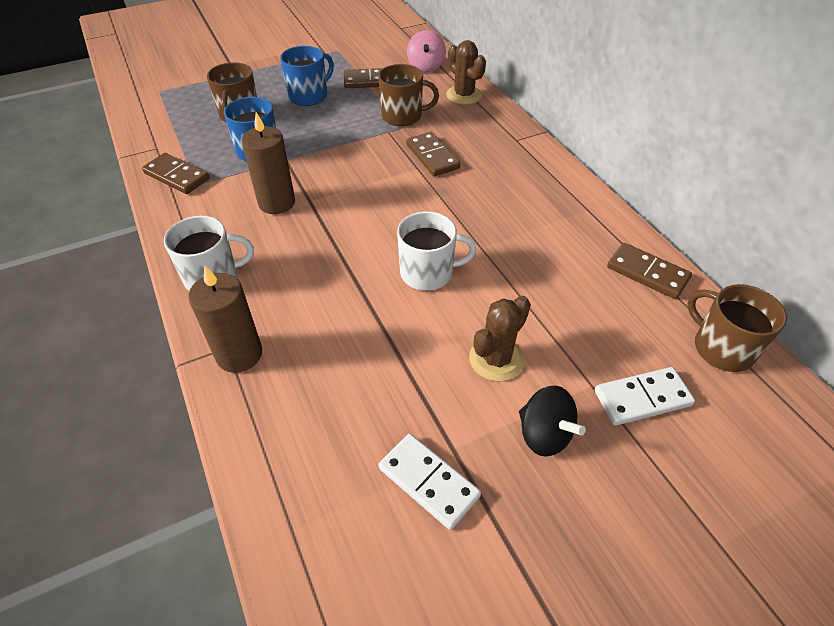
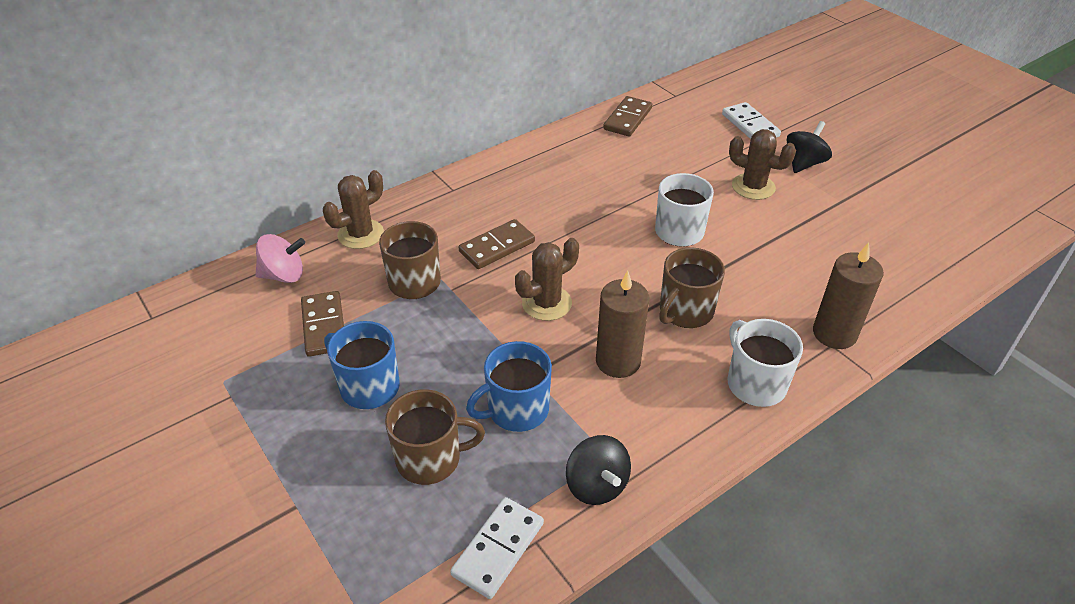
camera: 100 degrees left, 5 degrees down
brown domino [142,153,210,194] -> black spinning top [566,435,631,505]
white domino [378,434,481,530] -> white domino moved to [450,497,544,599]
brown mug [687,284,787,372] -> brown mug moved to [659,247,725,328]
none -> brown cactus [515,238,579,321]

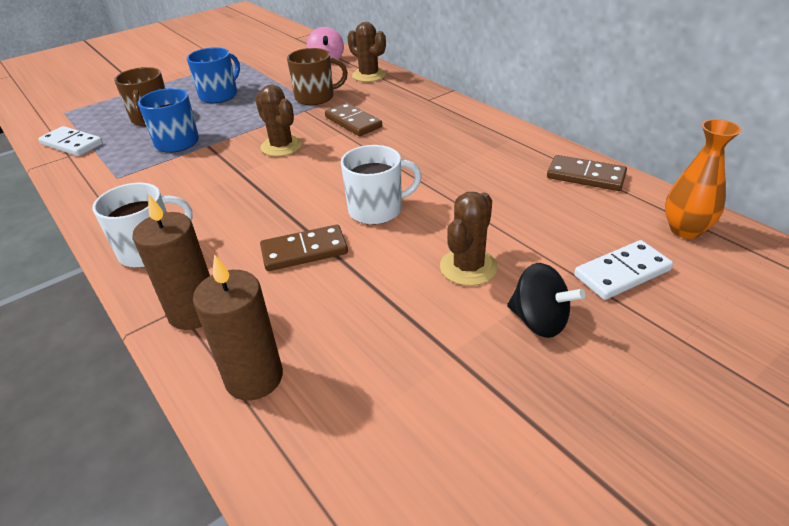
camera: 90 degrees right, 5 degrees down
brown domino [301,291,344,357] -> brown domino moved to [260,225,348,271]
black spinning top [566,435,631,505] -> none
brown candle [596,270,649,378] -> brown candle moved to [193,254,283,401]
brown mug [659,247,725,328] -> none
none -> orange vase [665,119,742,239]

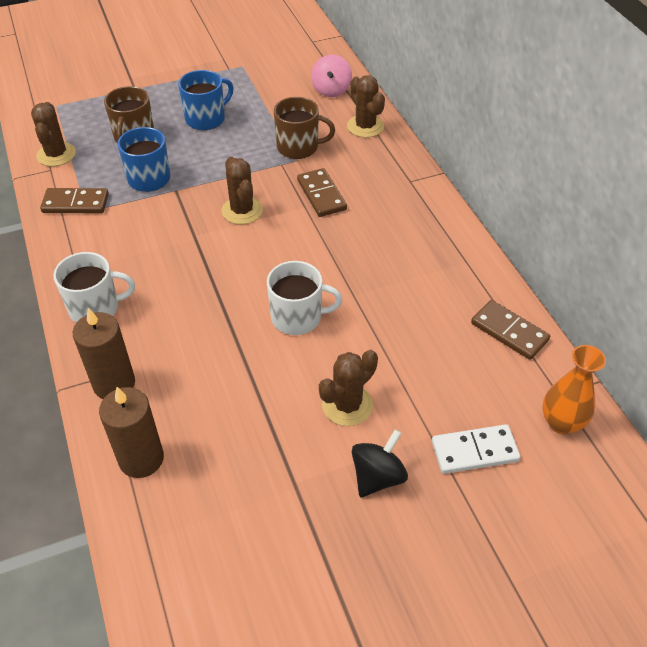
camera: 15 degrees right, 10 degrees up
white domino [38,126,103,156] -> brown cactus [31,102,76,167]
brown domino [260,225,348,271] -> brown domino moved to [40,188,109,213]
black spinning top [507,263,586,338] -> black spinning top turned 105 degrees counterclockwise [352,430,408,497]

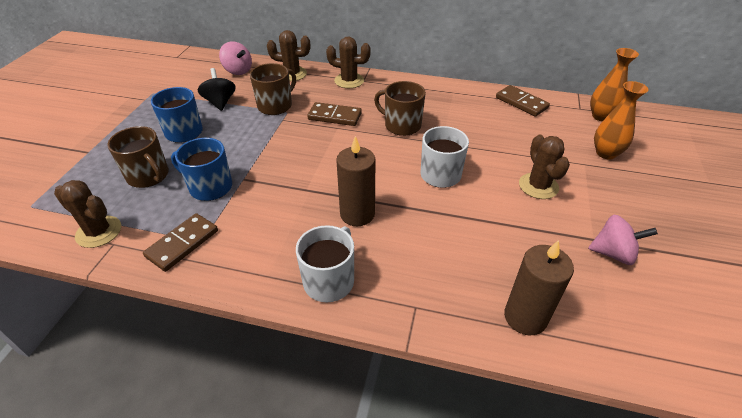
camera: 55 degrees left, 5 degrees down
brown candle [73,308,135,399] -> brown candle moved to [336,136,375,226]
brown cactus [221,156,263,224] -> brown cactus moved to [326,36,371,88]
black spinning top [352,430,408,497] -> black spinning top moved to [198,68,236,111]
white domino [432,424,520,474] -> orange vase [594,81,649,160]
brown domino [471,300,550,360] -> brown domino turned 60 degrees clockwise [496,85,550,117]
none -> brown mug [374,81,426,136]
none -> pink spinning top [588,215,658,265]

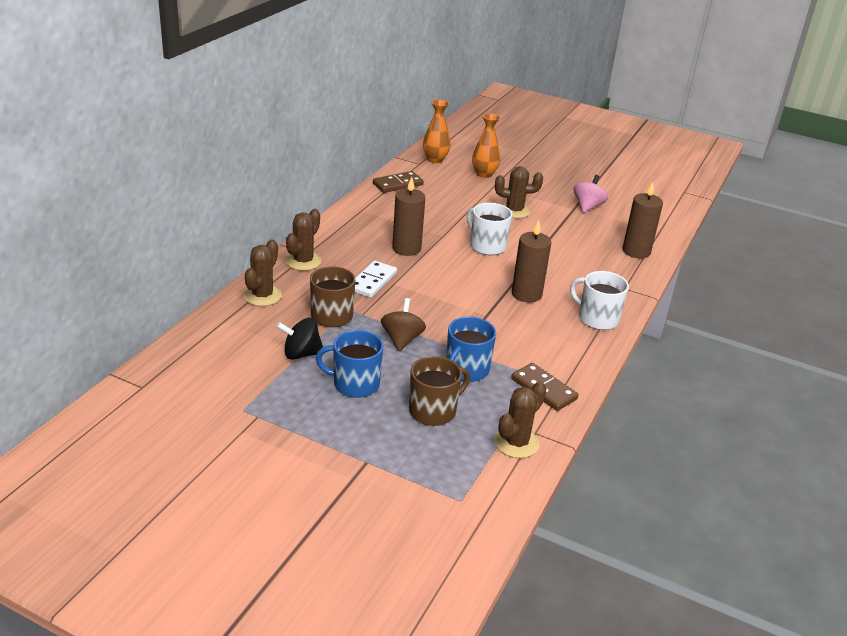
camera: 80 degrees left, 10 degrees down
pink spinning top [219,41,252,75] -> none
brown domino [307,102,362,126] -> white domino [355,261,397,298]
brown mug [374,81,426,136] -> brown candle [392,177,425,256]
none -> brown spinning top [381,298,426,351]

